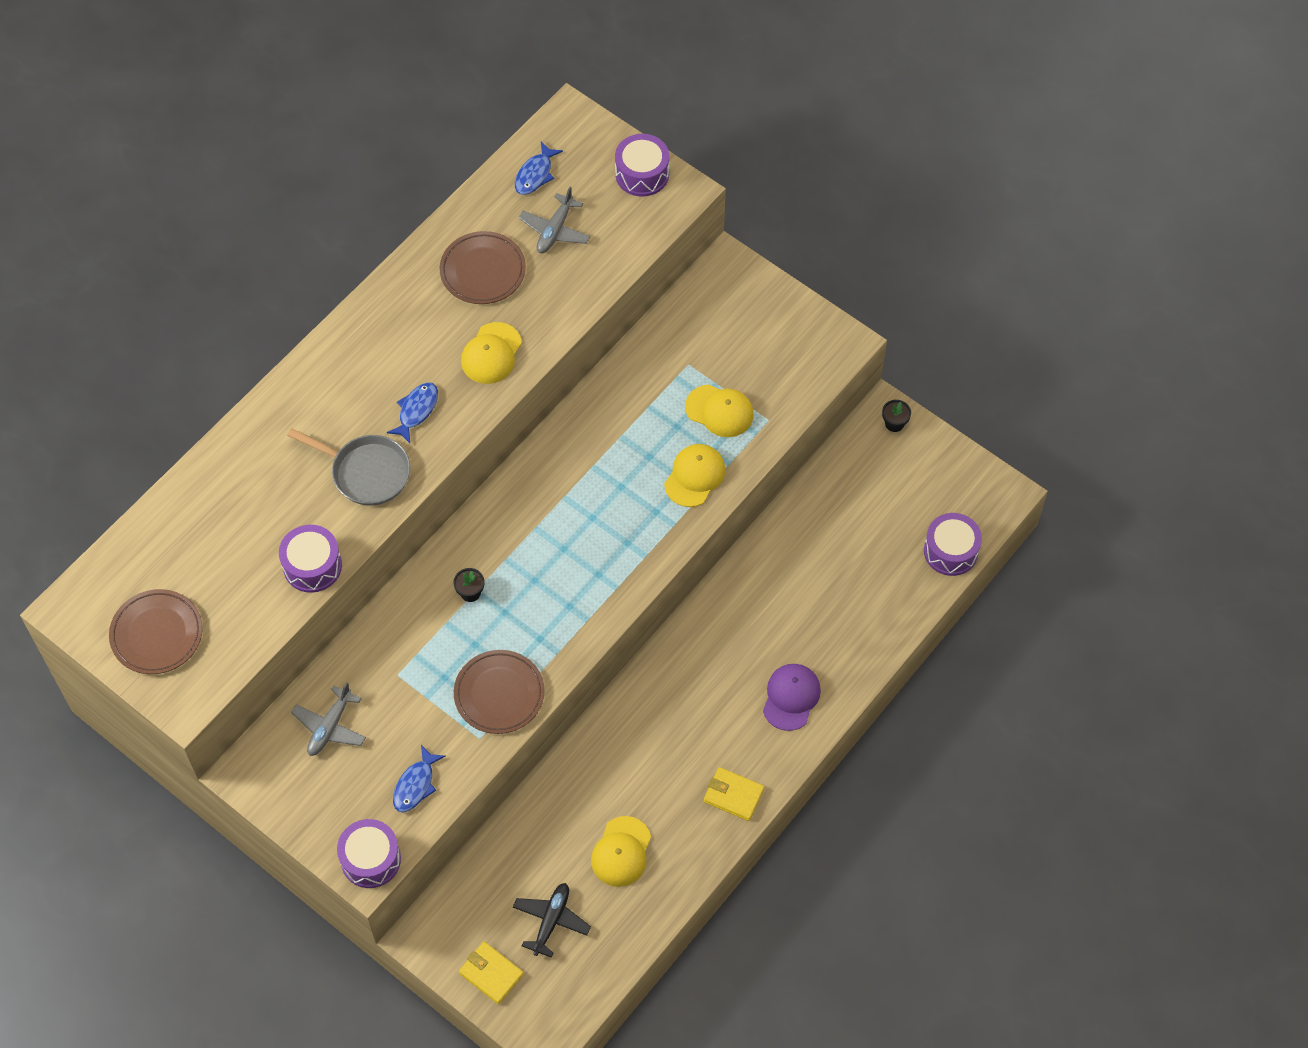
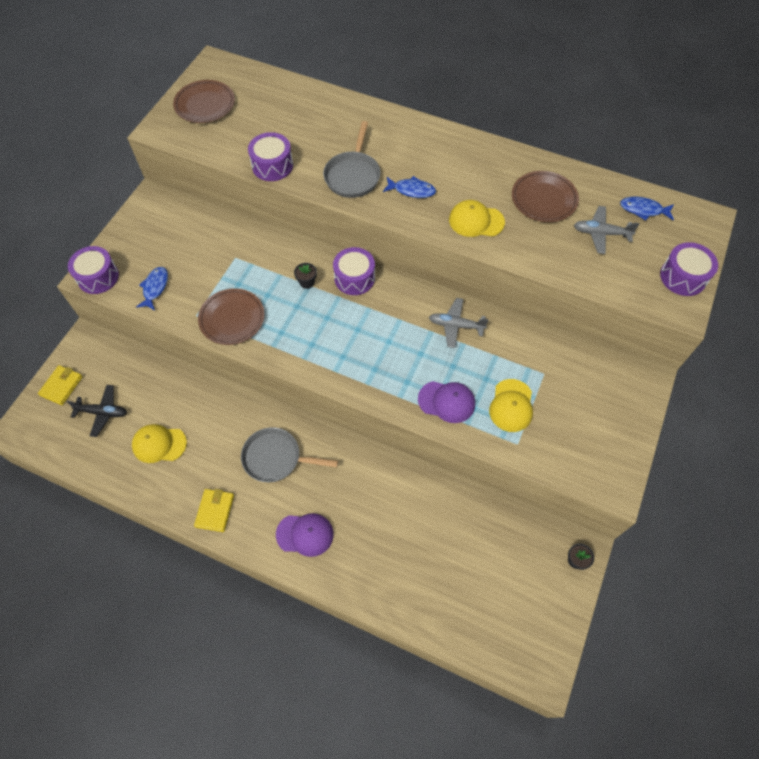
camera: 75 degrees right, 0 degrees up
grey plane [291,682,366,756] -> grey plane moved to [429,298,489,348]
blue fish [393,745,445,813] -> blue fish turned 90 degrees clockwise [136,267,168,310]
yellow cap [664,444,726,507] -> purple cap [418,381,475,423]
purple drum [924,513,982,576] -> purple drum moved to [333,247,375,295]
none -> grey pan [241,427,338,482]

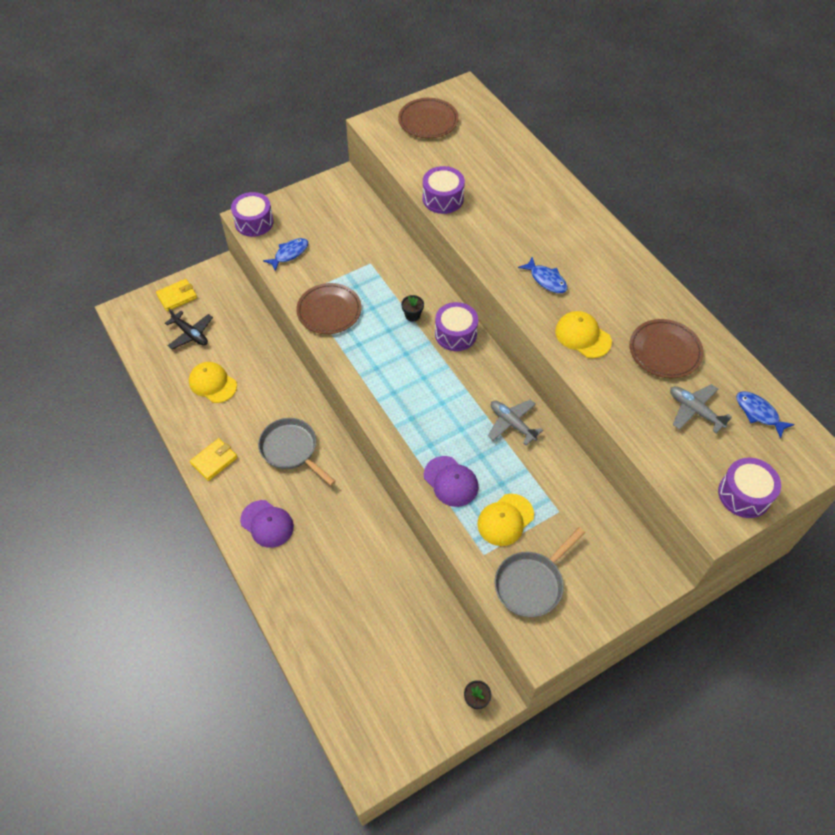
camera: 35 degrees right, 5 degrees down
grey pan [323,121,381,198] -> grey pan moved to [494,527,585,617]

